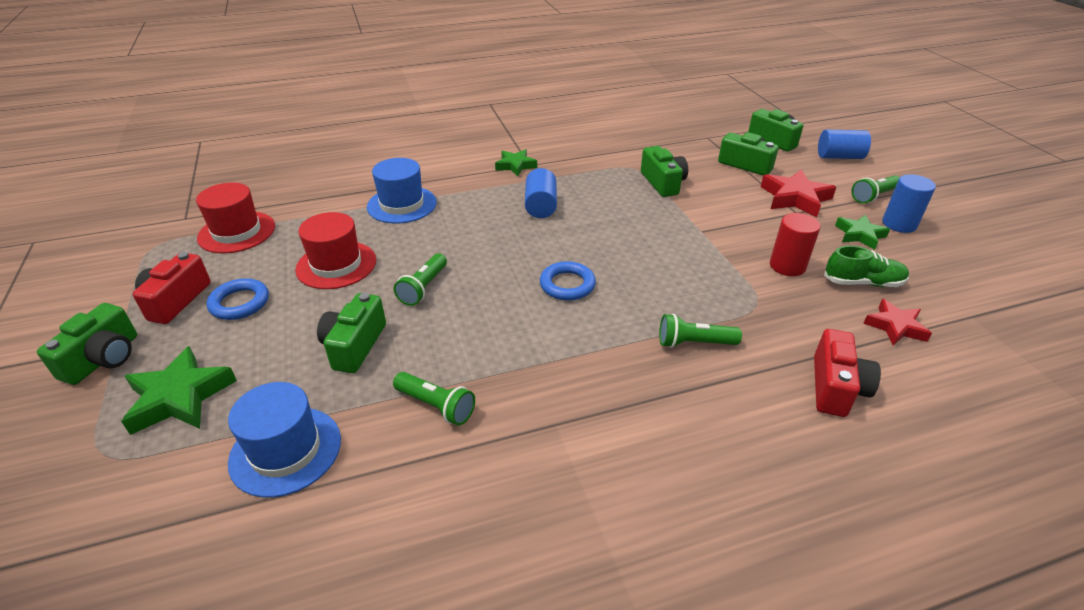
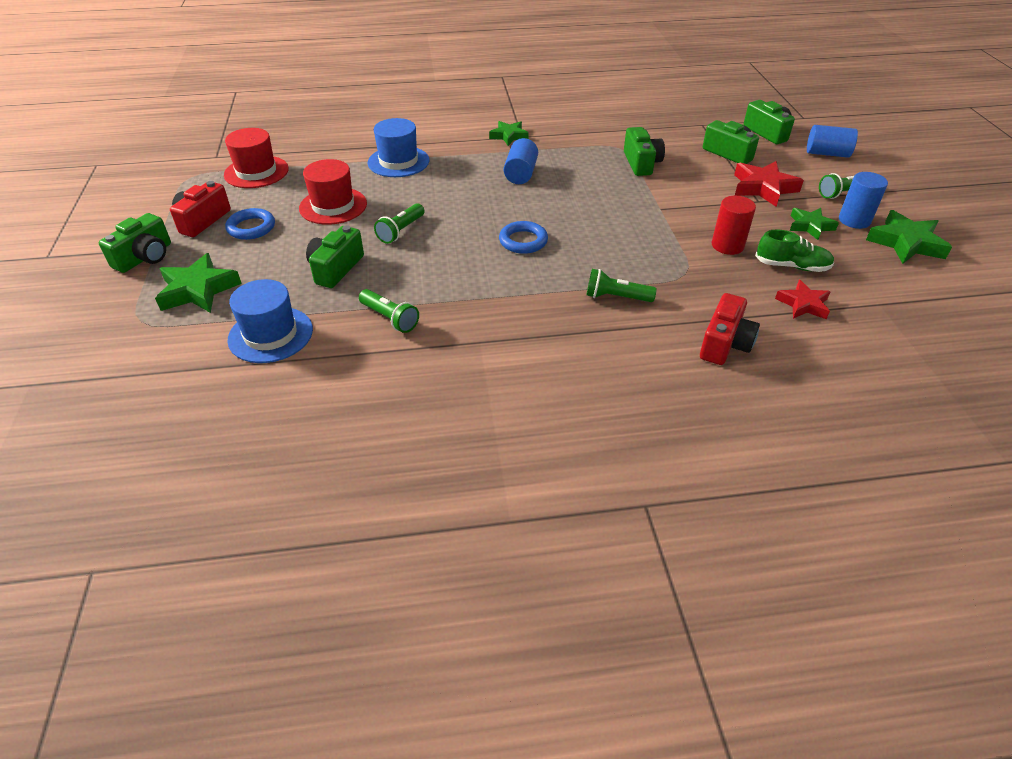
camera: 10 degrees right, 5 degrees up
none -> green star [866,210,952,264]

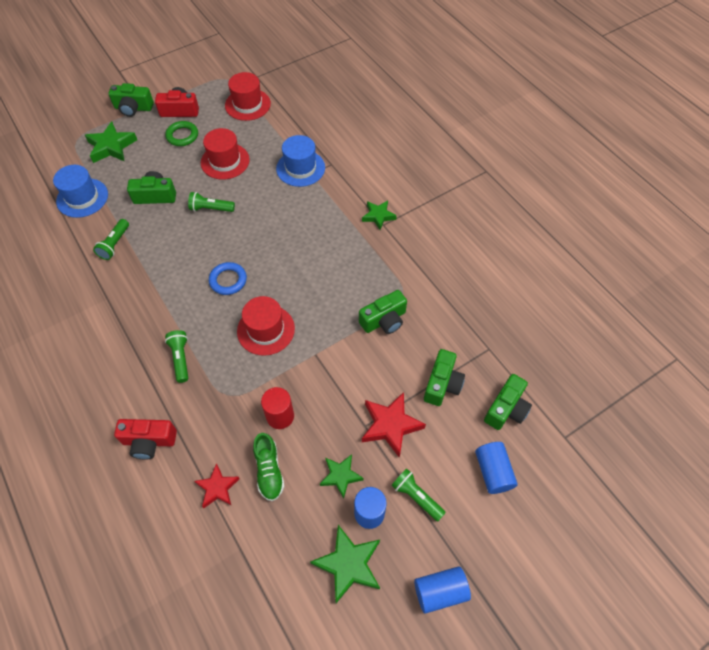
camera: 65 degrees right, 15 degrees up
blue ring [225,208,275,240] -> green ring [165,121,198,146]
blue cylinder [504,138,538,184] -> blue cylinder moved to [414,566,471,614]
none -> red hat [237,296,295,356]

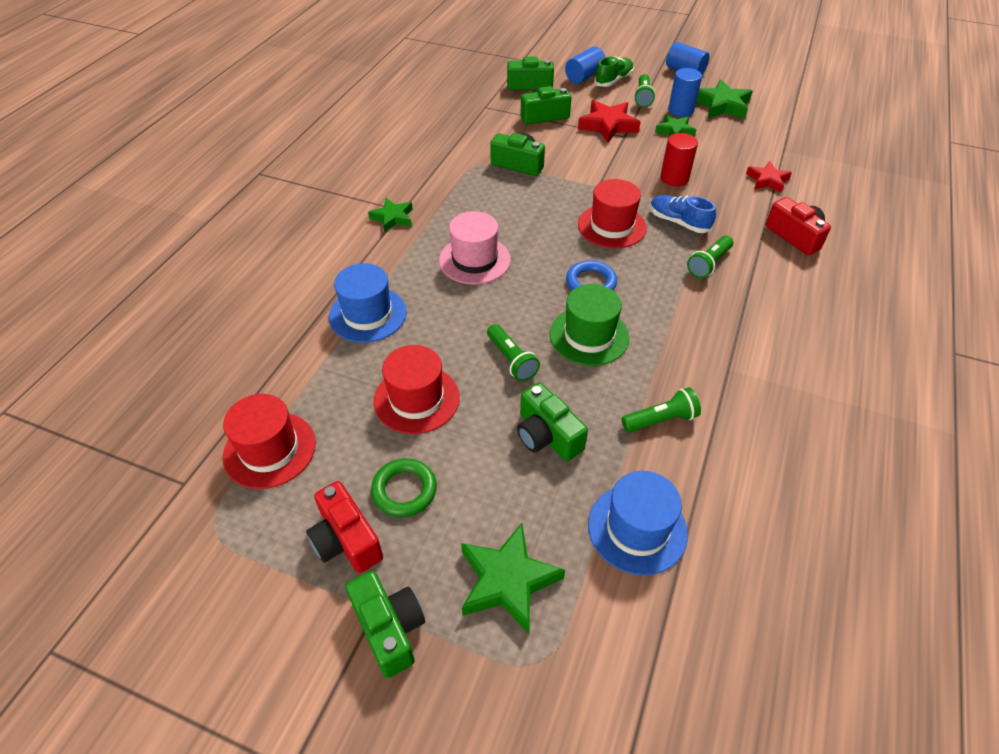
camera: 125 degrees left, 10 degrees down
green shoe [253,433,285,501] -> green shoe moved to [594,56,634,87]
none -> pink hat [439,211,511,284]
none -> green hat [550,284,629,366]
none -> blue shoe [650,195,716,233]

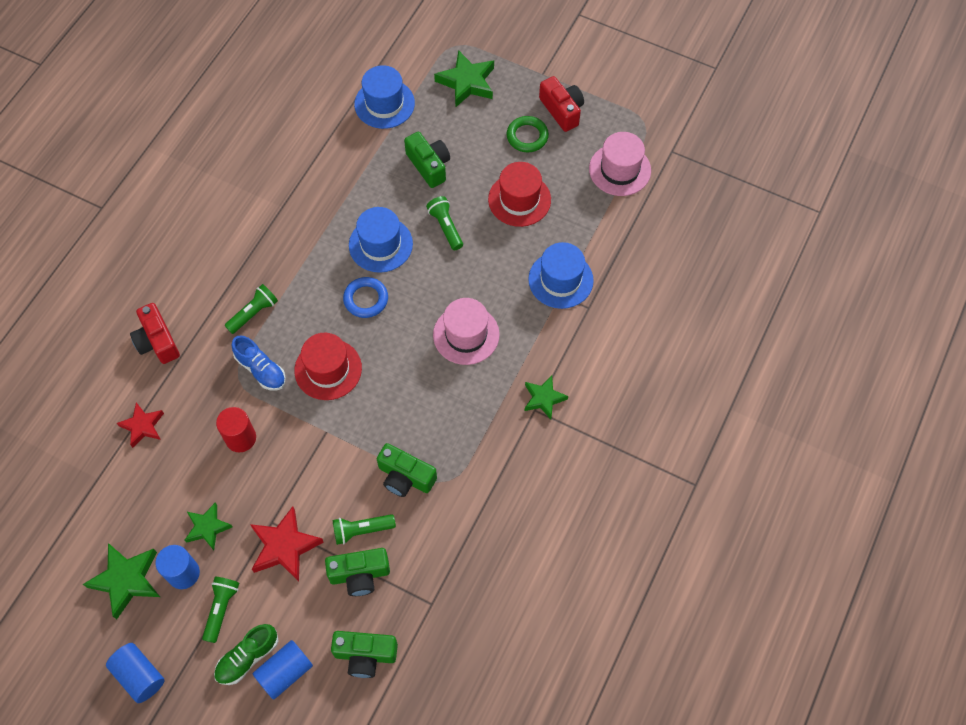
camera: 175 degrees left, 15 degrees up
red hat [223,394,316,489] -> pink hat [589,132,651,196]
green camera [346,571,425,678] -> none
green hat [550,284,629,366] -> blue hat [349,207,413,273]
green flashlight [622,387,701,433] -> green flashlight moved to [333,514,396,545]

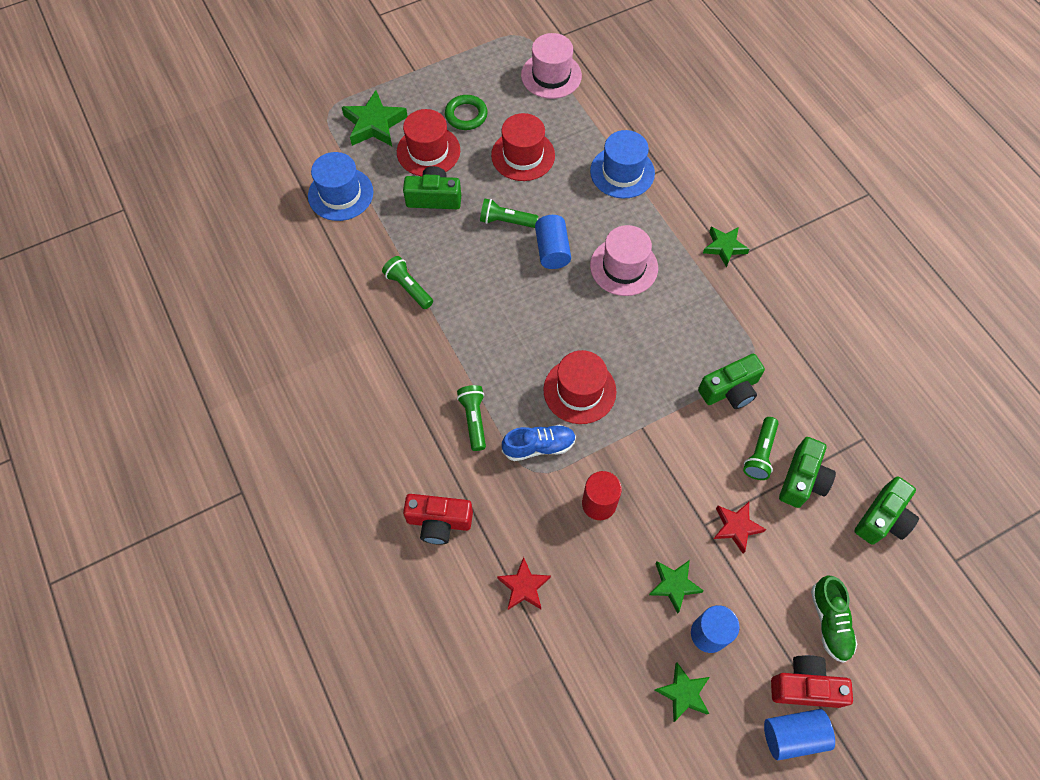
camera: 55 degrees left, 0 degrees up
green star [83,543,160,619] -> green star [655,663,710,722], size x0.64
green flashlight [202,577,239,643] -> green flashlight moved to [382,256,433,309]
red star [250,506,324,581] -> red star [713,502,766,554], size x0.64
blue cylinder [252,640,313,700] -> blue cylinder moved to [535,215,571,269]
blue ring [343,277,388,318] -> none
blue hat [349,207,413,273] -> none
red camera [539,76,584,132] -> red camera moved to [771,655,853,708]
none -> red hat [397,109,460,176]

